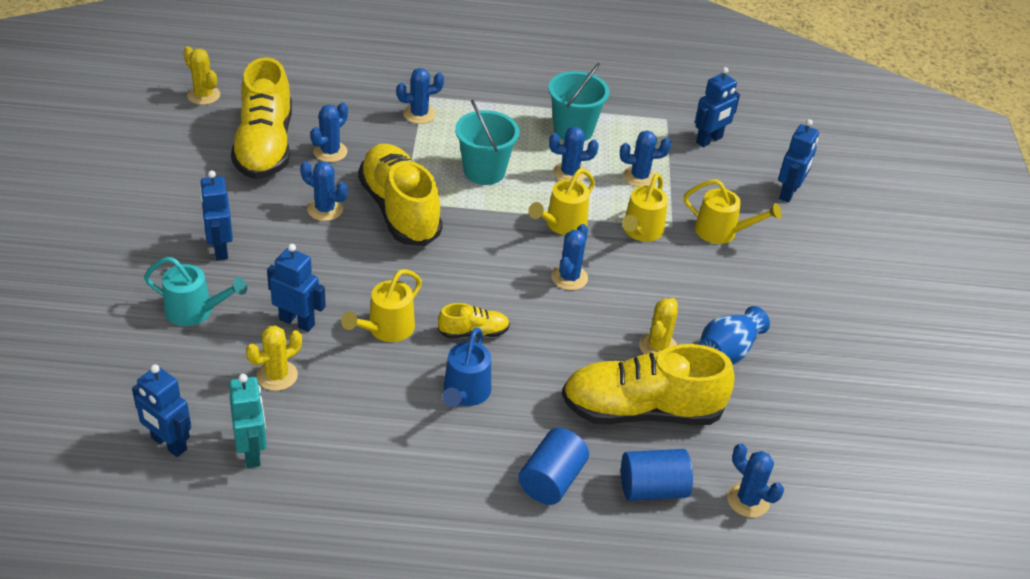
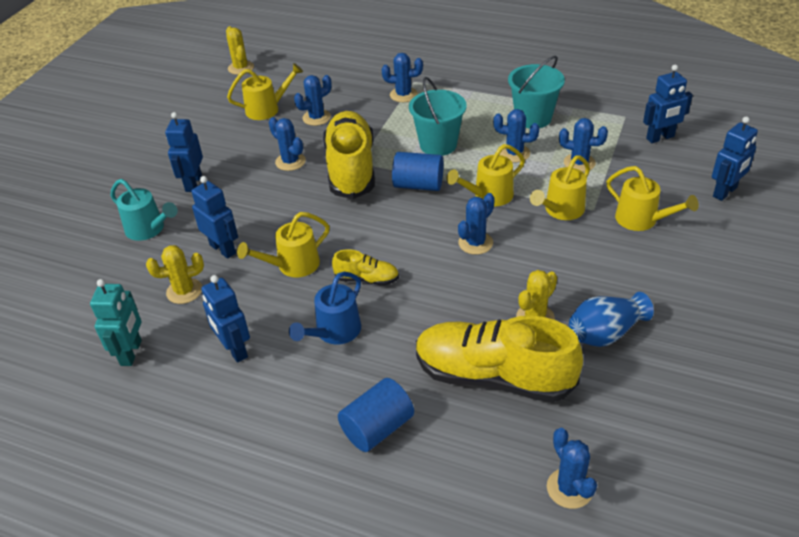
camera: 25 degrees right, 0 degrees up
blue robot [132,364,191,457] -> blue robot moved to [201,275,250,363]
yellow shoe [231,57,292,179] -> yellow watering can [227,63,303,120]
blue cylinder [621,449,693,501] -> blue cylinder moved to [392,152,444,191]

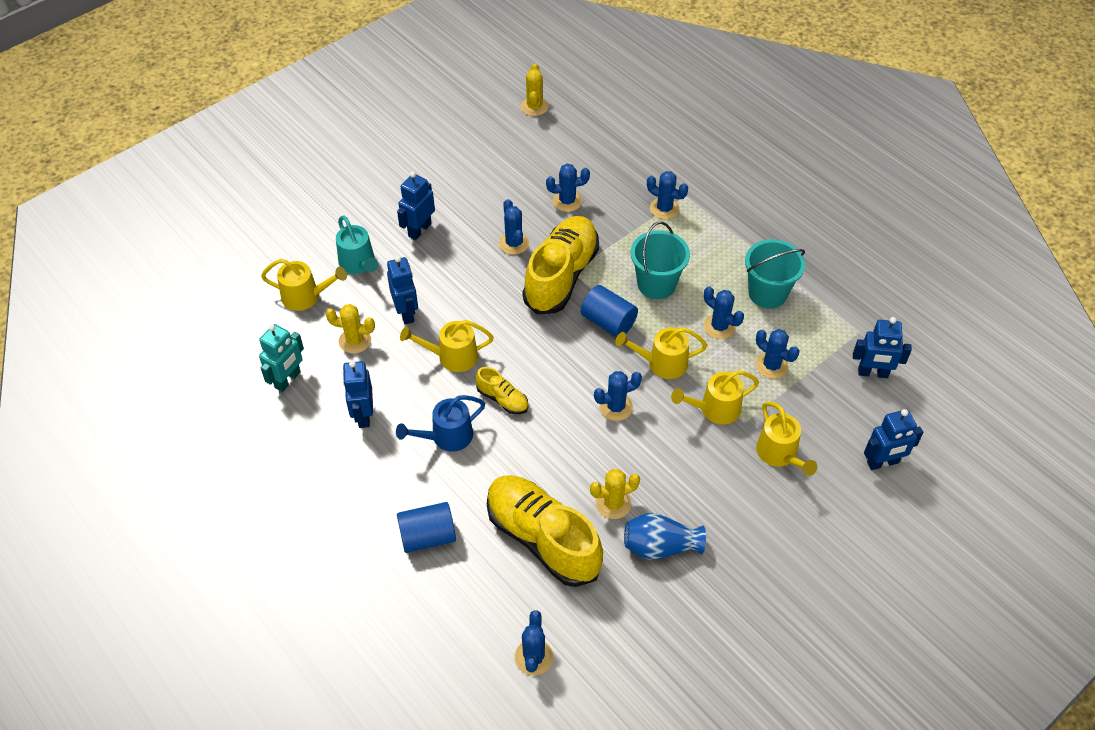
camera: 25 degrees right, 10 degrees up
yellow watering can [227,63,303,120] -> yellow watering can moved to [261,259,347,311]

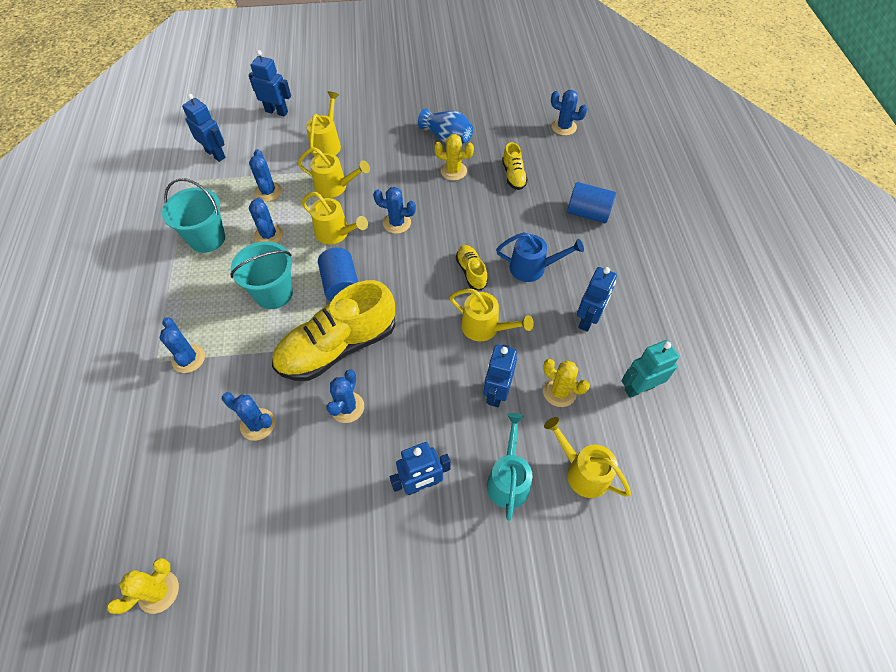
camera: 145 degrees left, 5 degrees up
yellow shoe [487,475,603,587] -> yellow shoe [502,142,528,190], size x0.46
blue cactus [515,610,553,675] -> blue cactus turned 75 degrees clockwise [551,90,587,136]

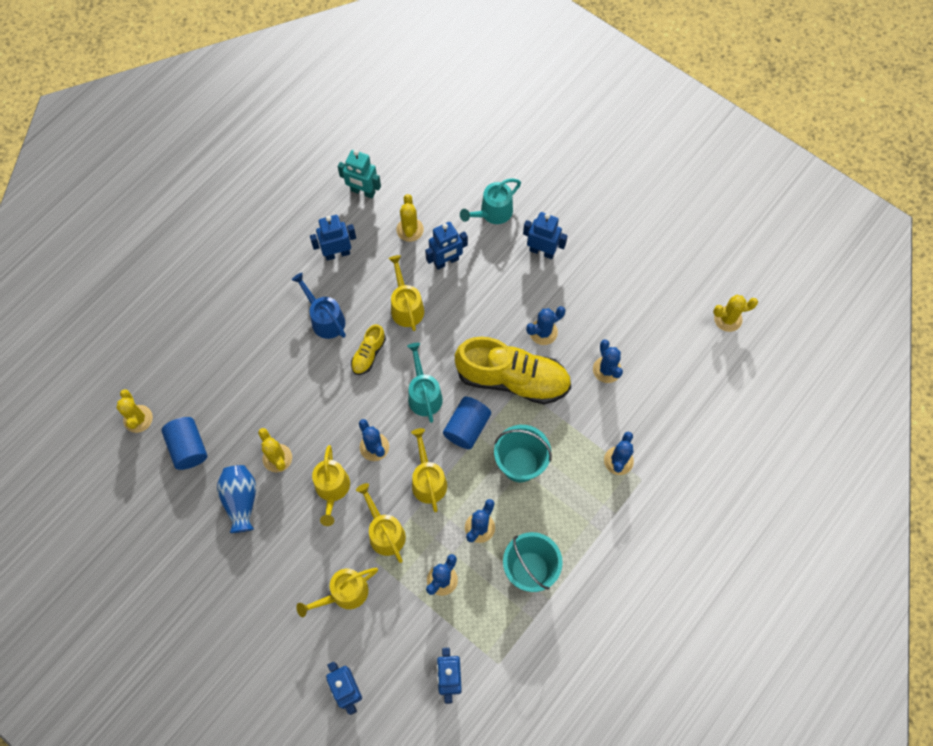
camera: 135 degrees left, 10 degrees up
yellow shoe [502,142,528,190] -> none
yellow watering can [544,417,631,498] -> yellow watering can moved to [312,445,350,526]
blue cactus [551,90,587,136] -> yellow cactus [116,389,153,433]
blue cylinder [567,182,616,223] -> blue cylinder moved to [161,417,207,470]
none -> turquoise watering can [407,343,443,423]

